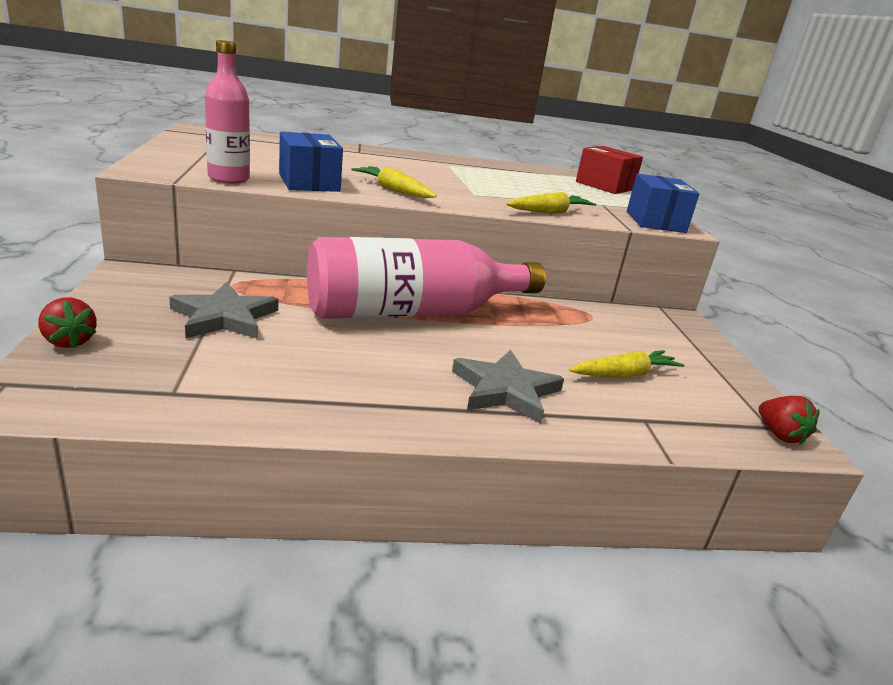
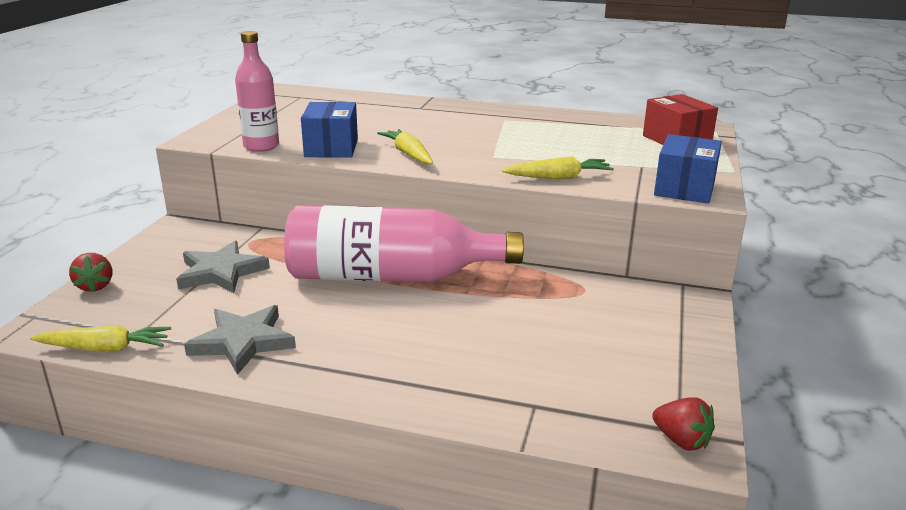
camera: 25 degrees right, 0 degrees up
grey star [452,350,564,424] -> grey star moved to [184,305,296,375]
yellow carrot [569,350,684,377] -> yellow carrot moved to [30,325,171,351]
red strawberry [759,396,820,445] -> red strawberry turned 45 degrees counterclockwise [652,397,715,451]

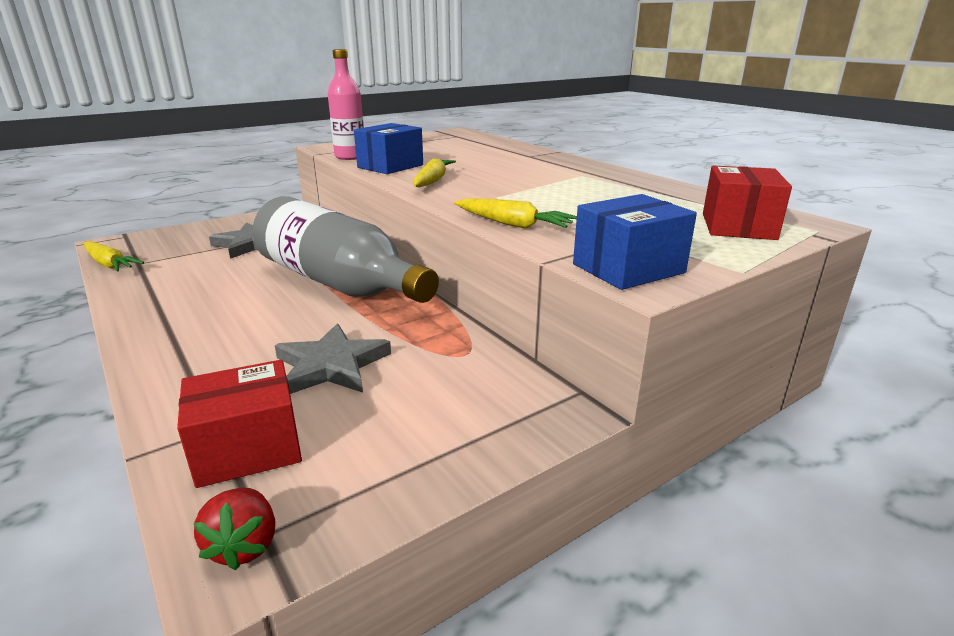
camera: 40 degrees right, 0 degrees up
red strawberry [69,253,112,292] -> none
grey star [184,305,296,375] -> grey star moved to [275,323,391,394]
pink bottle [284,205,524,282] -> grey bottle [252,196,439,303]
none -> red box [177,360,302,488]

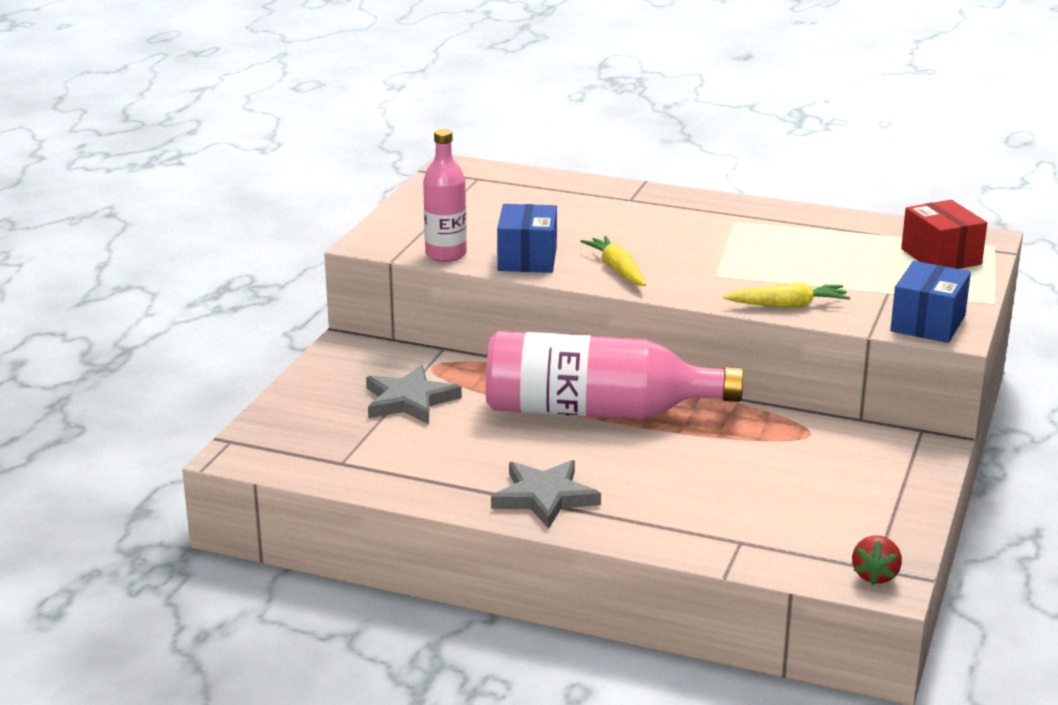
camera: 35 degrees left, 0 degrees up
yellow carrot [83,241,144,272] -> none
red box [177,360,302,488] -> none
red strawberry [193,488,275,570] -> red strawberry turned 60 degrees clockwise [852,535,902,585]
grey bottle [252,196,439,303] -> pink bottle [485,331,743,419]
grey star [275,323,391,394] -> grey star moved to [491,460,601,529]

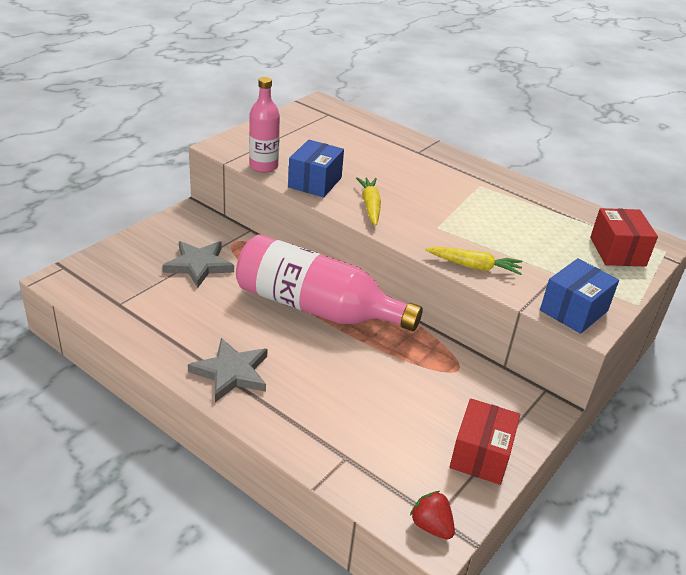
camera: 15 degrees right, 10 degrees up
red strawberry [852,535,902,585] -> red strawberry turned 105 degrees clockwise [410,491,455,539]
none -> red box [450,398,520,485]

